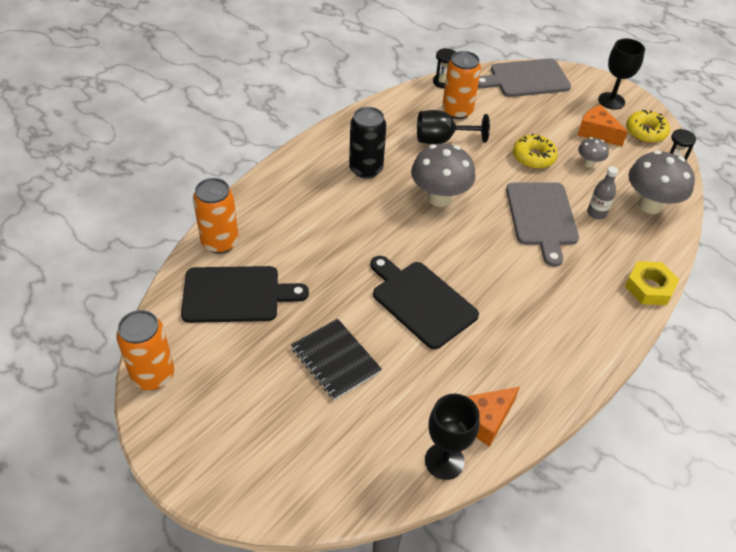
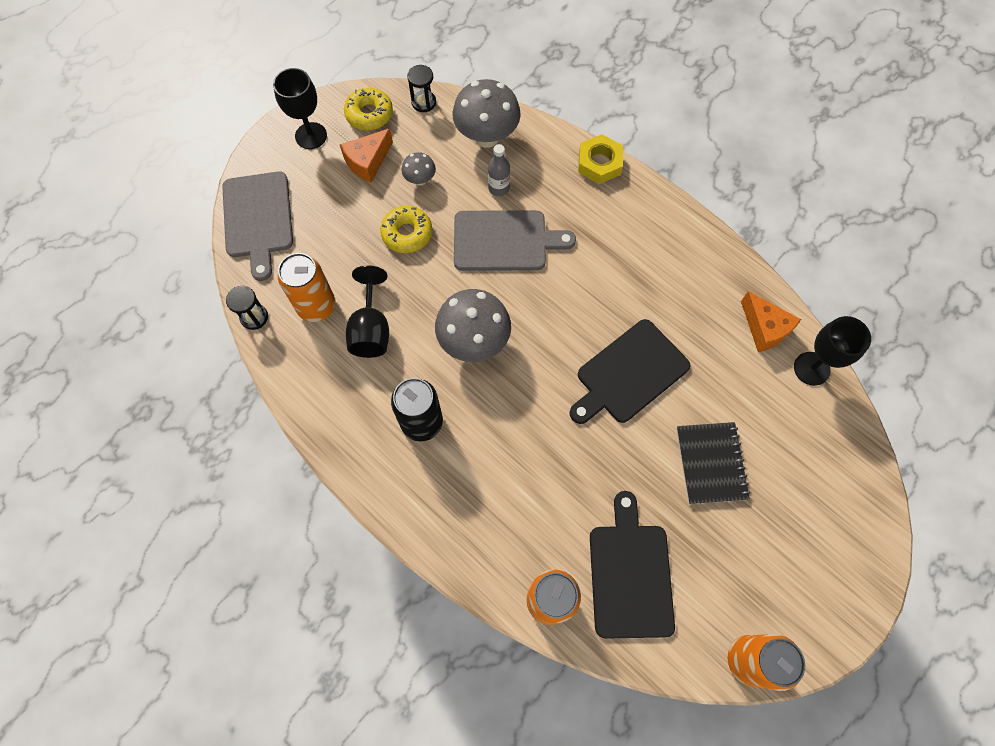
camera: 85 degrees left, 20 degrees up
black notebook [291,318,382,400] -> black notebook turned 60 degrees counterclockwise [676,422,750,504]

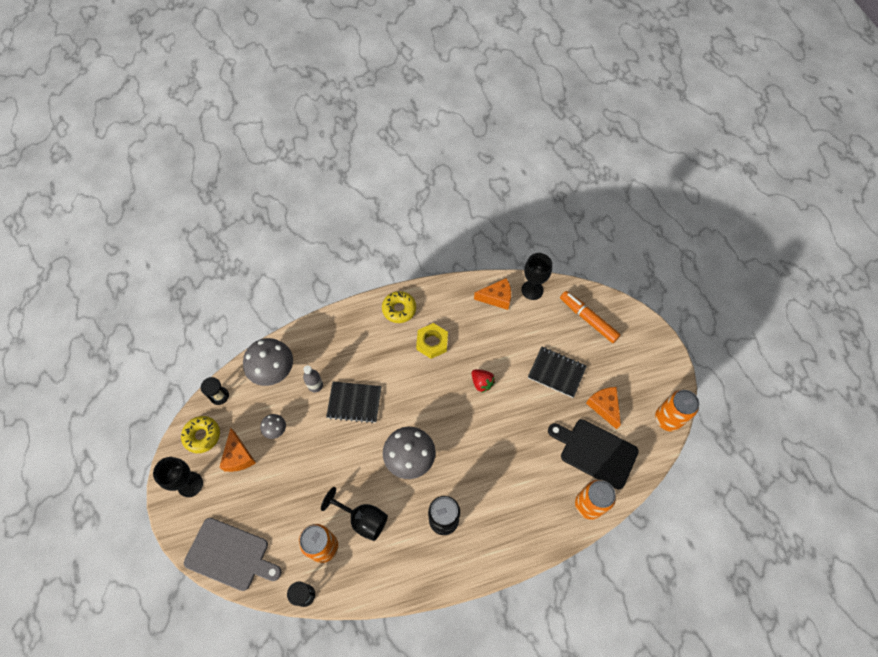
camera: 60 degrees left, 5 degrees down
yellow donut [380,206,432,253] -> yellow donut moved to [382,291,416,323]
grey cutting board [454,210,576,271] -> black notebook [326,382,382,423]
black cutting board [569,319,691,424] -> red strawberry [472,369,495,393]
yellow nut [578,134,623,184] -> yellow nut moved to [416,323,448,359]
none -> orange marker [560,291,621,343]
none -> orange cheese [586,387,621,429]

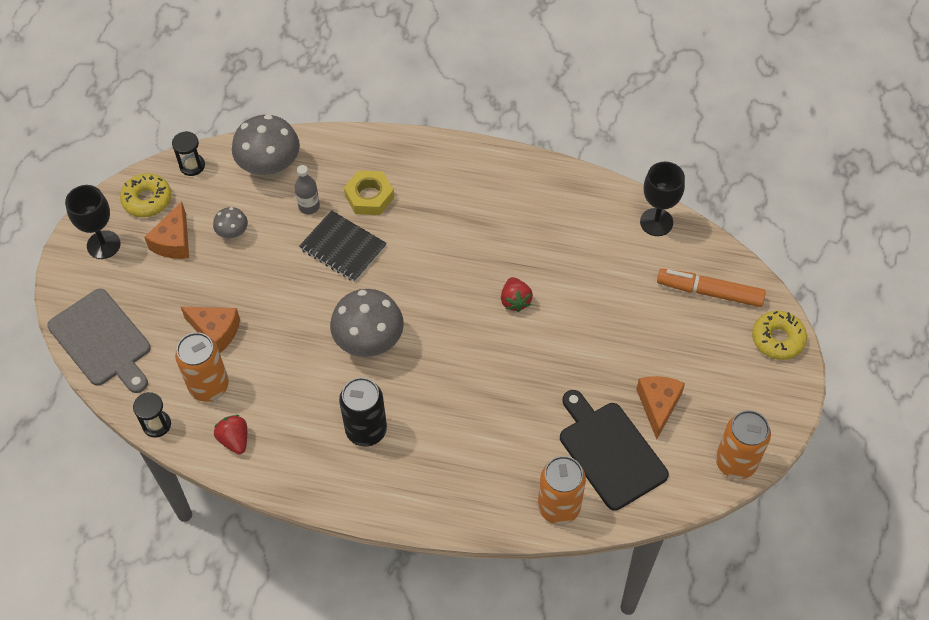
camera: 30 degrees right, 5 degrees down
black goblet [321,487,388,541] -> none
yellow donut [382,291,416,323] -> yellow donut moved to [752,311,807,360]
yellow nut [416,323,448,359] -> yellow nut moved to [344,170,394,215]
orange cheese [474,278,511,310] -> orange cheese moved to [181,307,240,353]
black notebook [528,347,587,398] -> none
orange marker [560,291,621,343] -> orange marker turned 60 degrees counterclockwise [657,269,766,307]
none -> red strawberry [214,415,247,454]

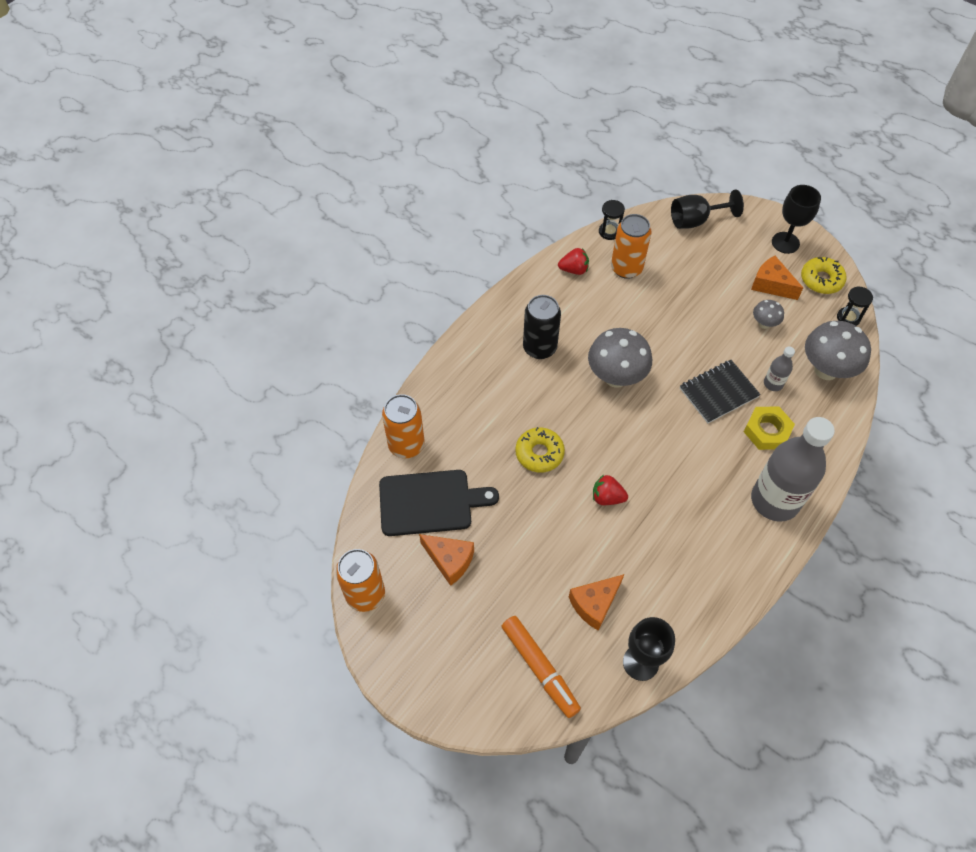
camera: 115 degrees right, 0 degrees up
grey cutting board [47,289,151,393] -> black goblet [671,189,744,229]
orange cheese [181,307,240,353] -> orange cheese moved to [569,574,624,631]
orange marker [657,269,766,307] -> orange marker turned 105 degrees clockwise [501,616,581,718]
yellow donut [752,311,807,360] -> yellow donut moved to [515,427,565,473]
none -> grey bottle [751,417,835,522]

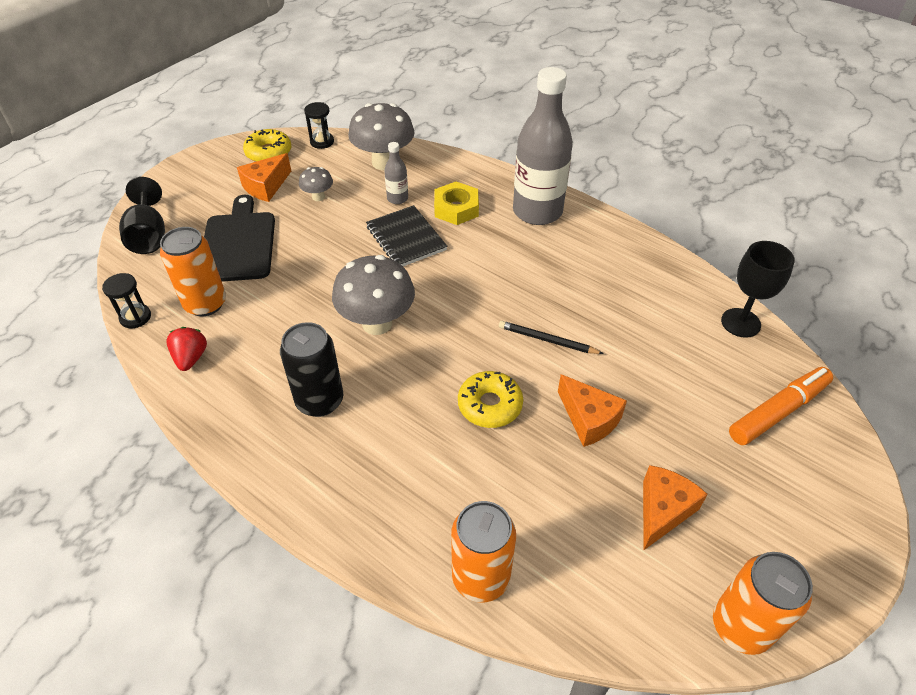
camera: 90 degrees left, 10 degrees down
black cutting board [379,470,499,536] -> black cutting board moved to [204,195,275,281]
orange cheese [569,574,624,631] -> orange cheese moved to [558,374,627,447]
red strawberry [593,475,628,505] -> black pencil [499,321,604,354]
black goblet [772,185,821,254] -> none

